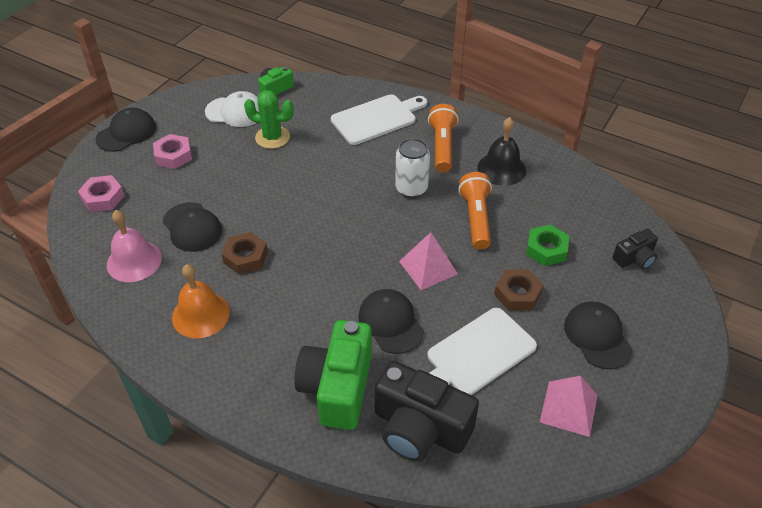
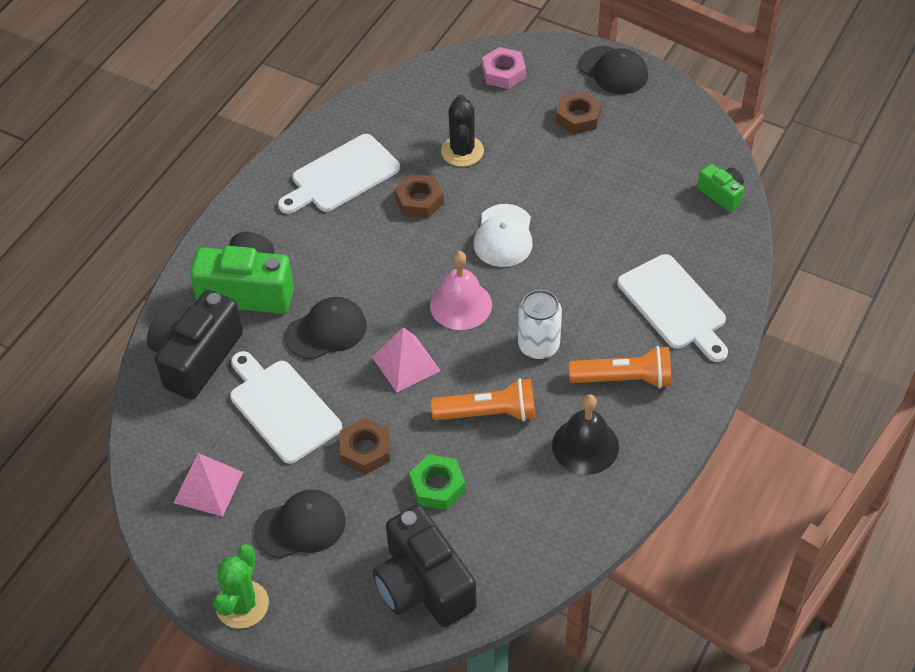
camera: 90 degrees right, 5 degrees up
pink bell [107,210,162,282] -> pink bell moved to [430,251,492,330]
pink nut [153,134,192,169] -> brown nut [556,91,601,134]
black cap [163,202,222,252] -> black cactus [441,95,484,167]
orange bell [172,264,230,338] -> white cutting board [278,134,400,214]
white cap [205,91,259,127] -> white cap moved to [474,204,533,267]
green cactus [244,90,294,149] -> green cactus moved to [213,544,269,629]
black camera [612,229,658,269] -> black camera [373,505,477,627], size x1.96

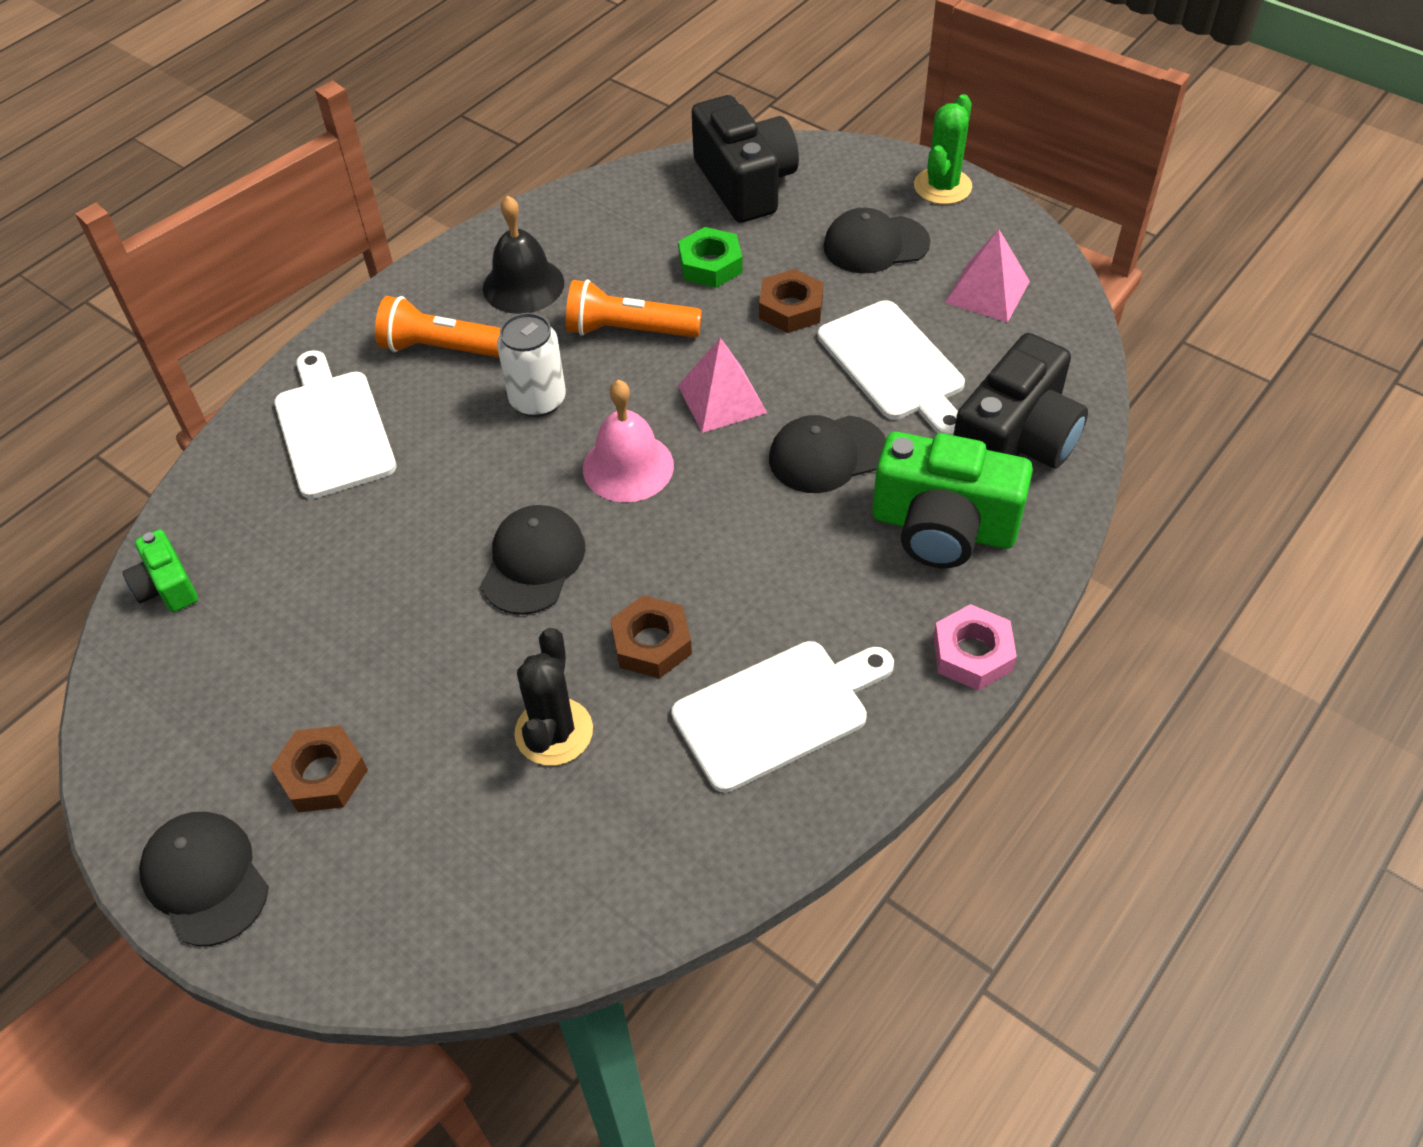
camera: 170 degrees left, 0 degrees up
white cap [474,204,533,267] -> black cap [481,505,585,615]
pink nut [482,47,526,89] -> pink nut moved to [933,604,1017,690]

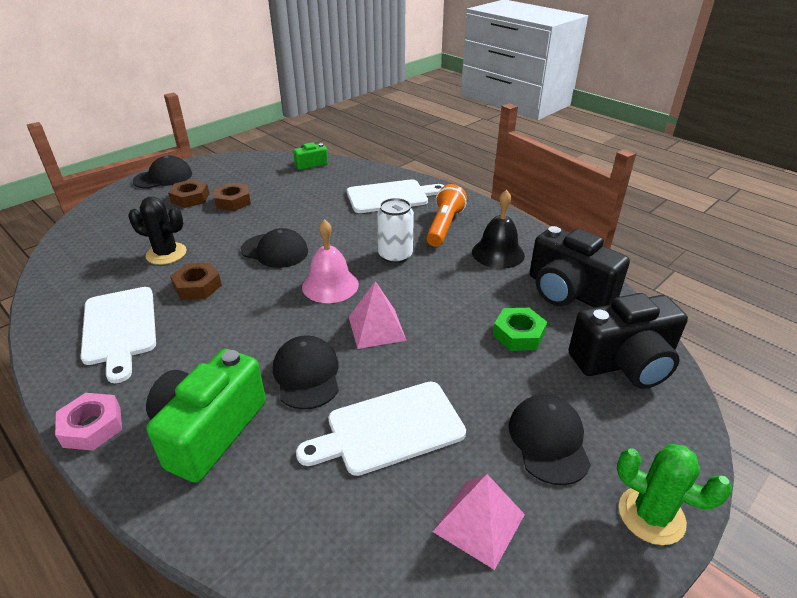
camera: 95 degrees right, 15 degrees down
orange flashlight [566,279,702,338] -> none
brown nut [759,269,824,333] -> brown nut moved to [214,183,251,211]
black camera [953,333,1088,468] -> black camera moved to [530,226,630,308]

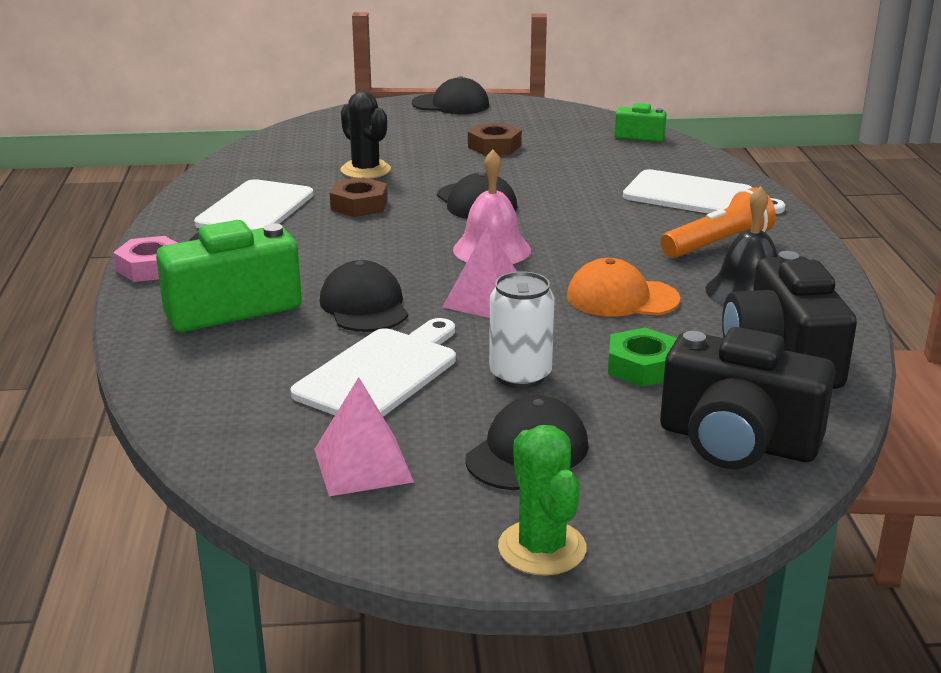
camera: 40 degrees right, 10 degrees down
brown nut [168,179,209,208] -> none
black cap [273,335,339,410] -> black cap turned 45 degrees counterclockwise [320,260,408,332]
white cutting board [296,382,466,476] -> white cutting board turned 105 degrees clockwise [290,318,456,417]
white can [377,198,414,264] -> white can moved to [489,271,555,388]
none -> orange cap [567,258,680,316]

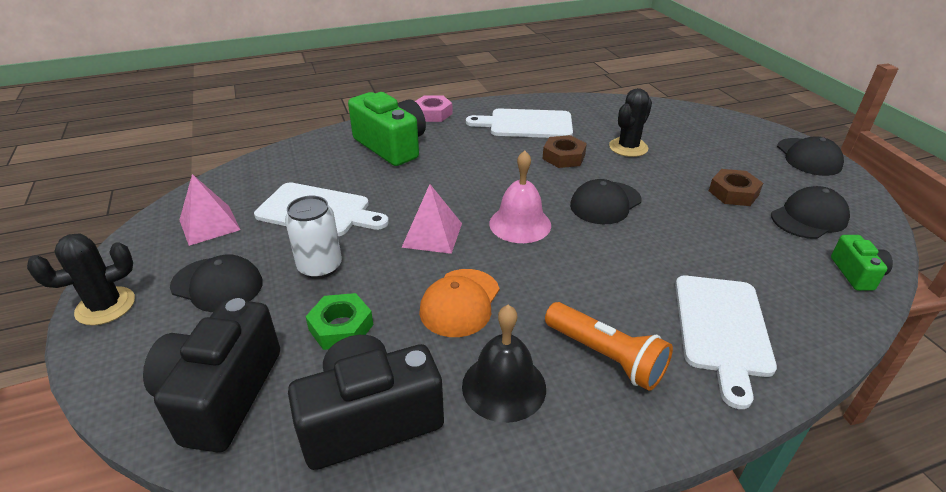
camera: 75 degrees right, 10 degrees up
black cap [320,260,408,332] -> black cap moved to [771,186,850,239]
green cactus [498,425,586,576] -> black cactus [27,233,135,325]
orange cap [567,258,680,316] -> orange cap turned 150 degrees counterclockwise [419,269,500,337]

